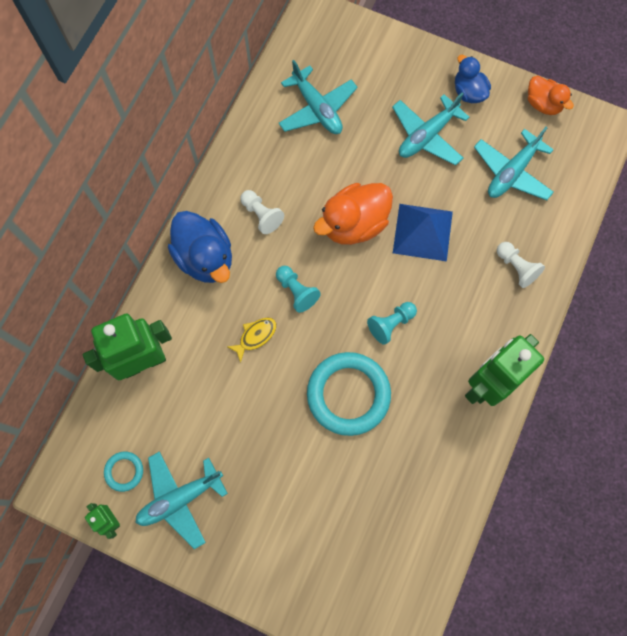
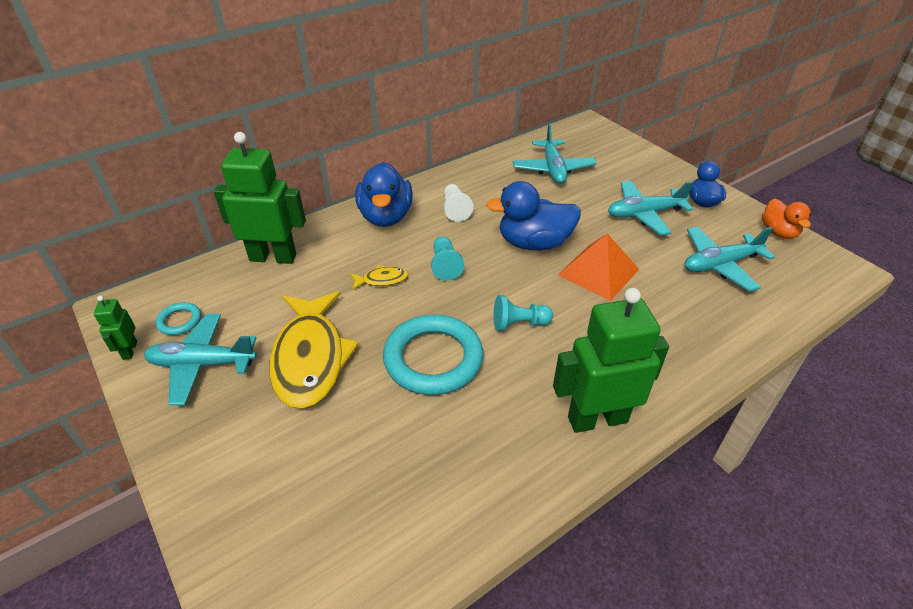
camera: 30 degrees right, 30 degrees down
orange duck [313,183,393,245] -> blue duck [486,181,581,250]
blue pyramid [393,204,453,261] -> orange pyramid [558,233,639,301]
white pawn [497,242,545,288] -> none
none -> yellow fish [269,291,359,409]

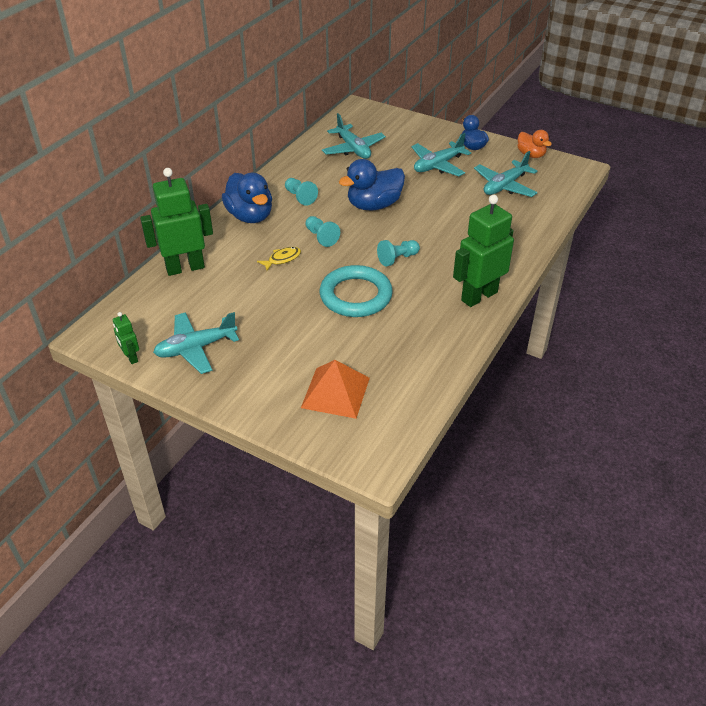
camera: 25 degrees left, 0 degrees up
turquoise ring [156,302,201,335] -> none
yellow fish [269,291,359,409] -> none
white pawn [444,184,473,222] -> turquoise pawn [285,178,318,206]
orange pyramid [558,233,639,301] -> orange pyramid moved to [301,360,370,419]

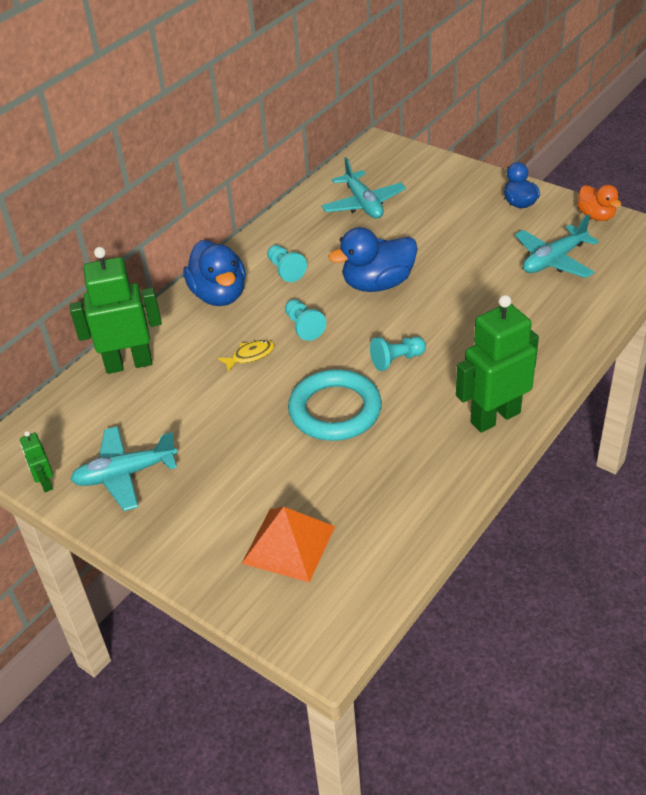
camera: 10 degrees right, 0 degrees up
turquoise plane [411,133,471,177] -> none

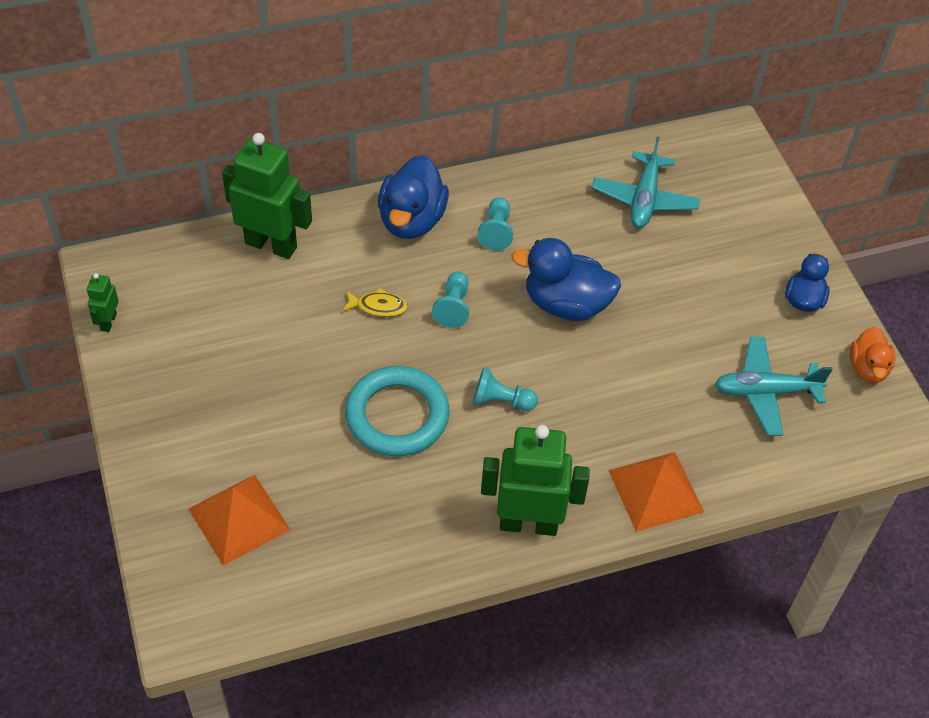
camera: 30 degrees right, 10 degrees up
turquoise plane [70,426,177,511] -> none
none -> orange pyramid [608,452,704,532]

